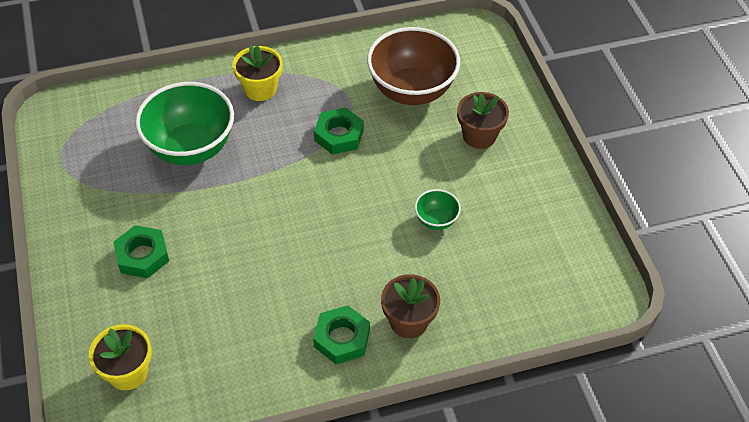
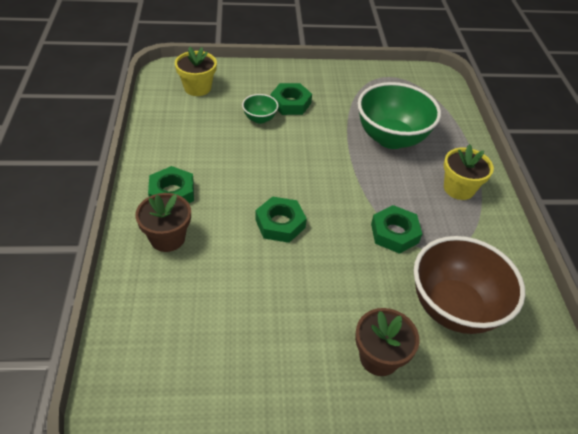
camera: 100 degrees right, 5 degrees down
green bowl [415,189,461,230] -> green bowl moved to [242,94,279,124]
none -> green nut [255,196,307,243]

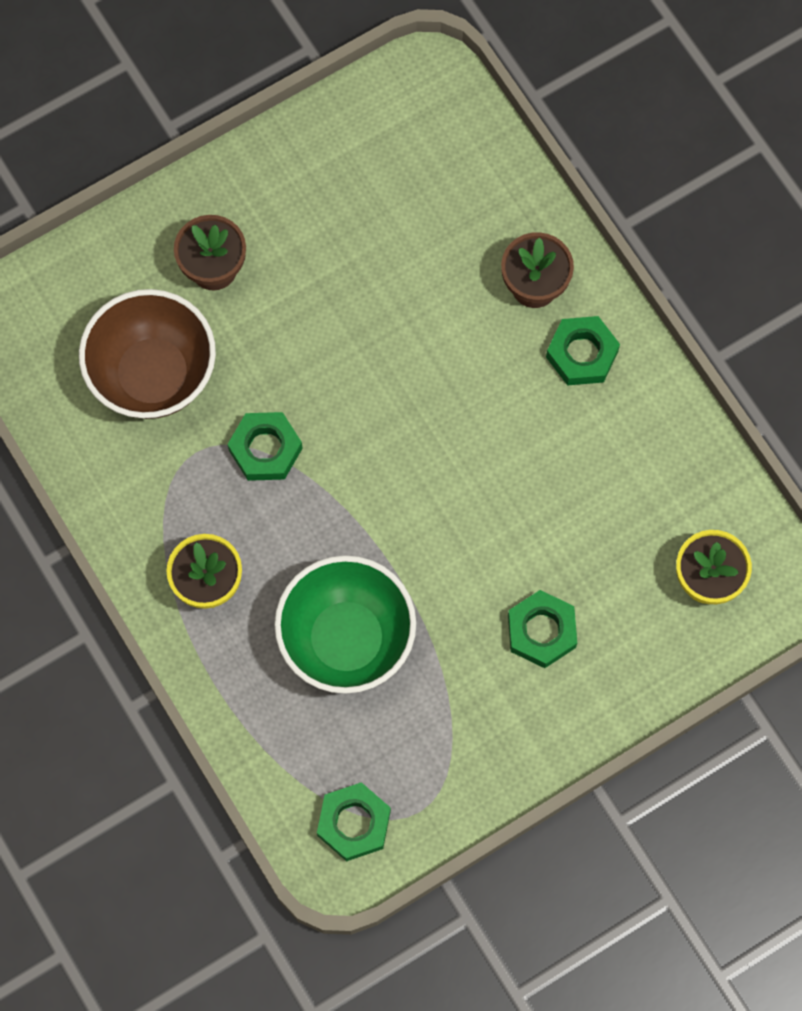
camera: 155 degrees right, 25 degrees up
green bowl [242,94,279,124] -> none
green nut [255,196,307,243] -> green nut moved to [317,782,391,861]

